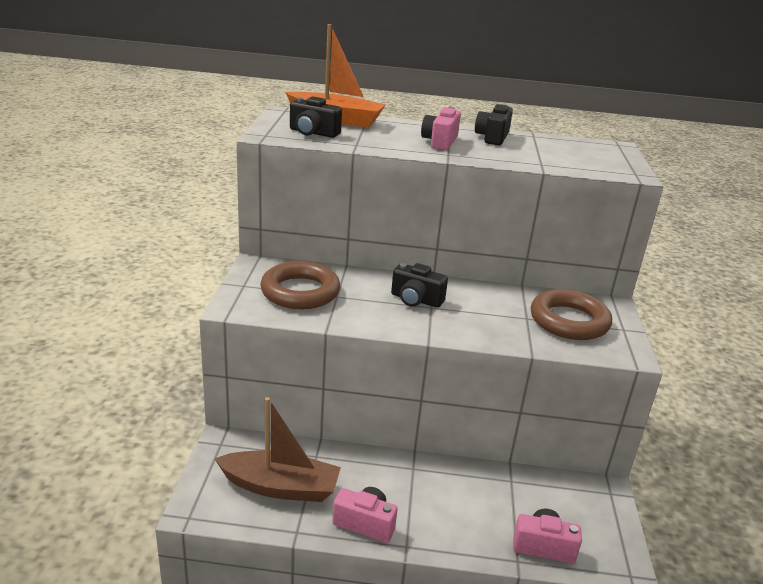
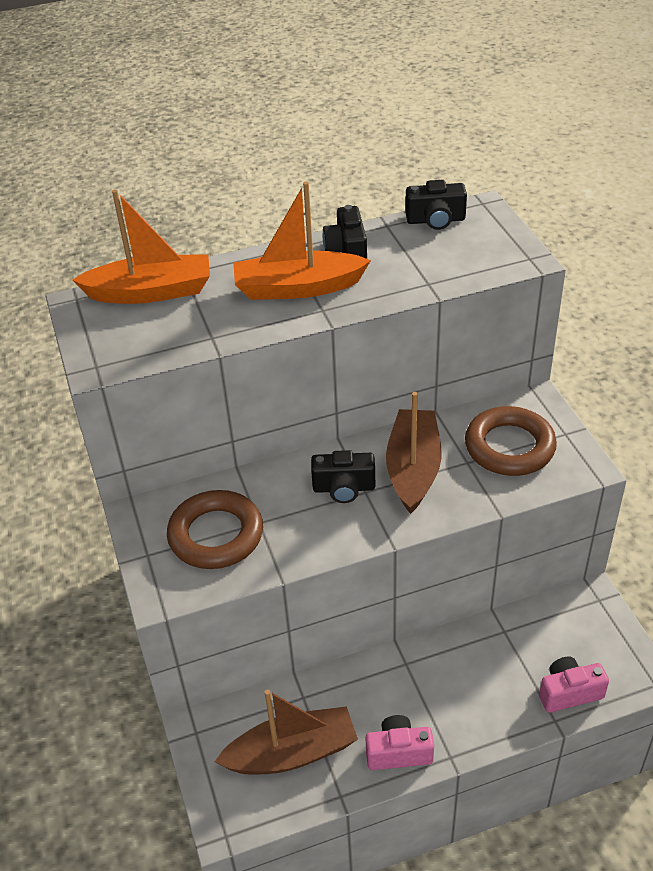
camera: 20 degrees left, 15 degrees up
black camera [290,97,342,138] -> black camera moved to [405,180,467,230]
pink camera [421,107,461,150] -> orange boat [233,182,371,300]
none -> brown boat [386,392,442,514]

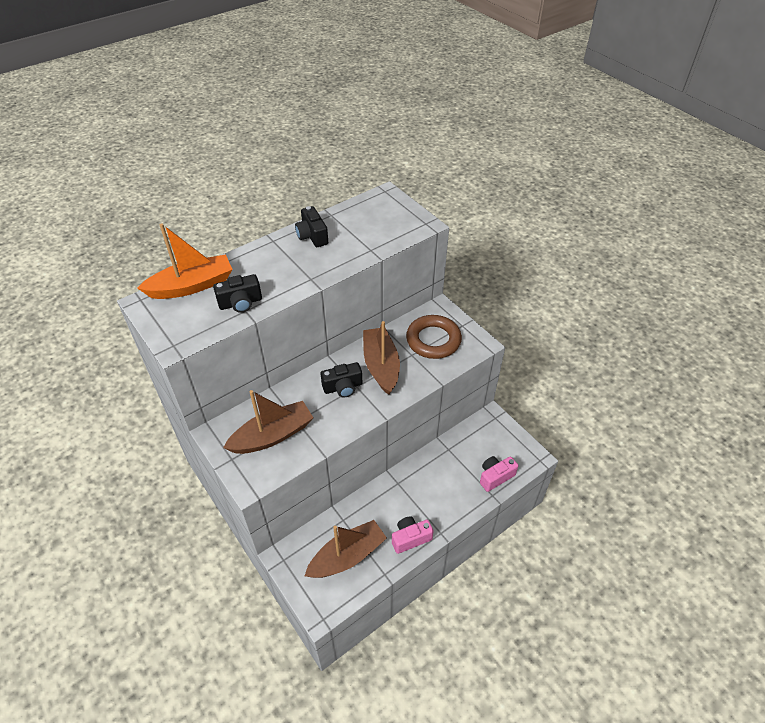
camera: 20 degrees left, 5 degrees up
brown ring [167,490,263,569] -> brown boat [223,390,313,454]
orange boat [233,182,371,300] -> none
black camera [405,180,467,230] -> black camera moved to [213,274,262,313]

